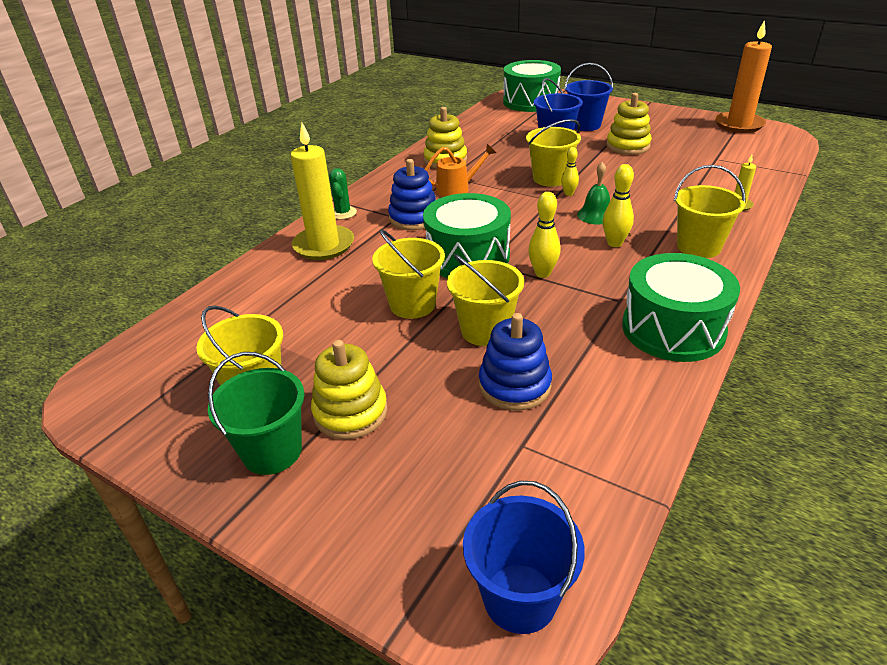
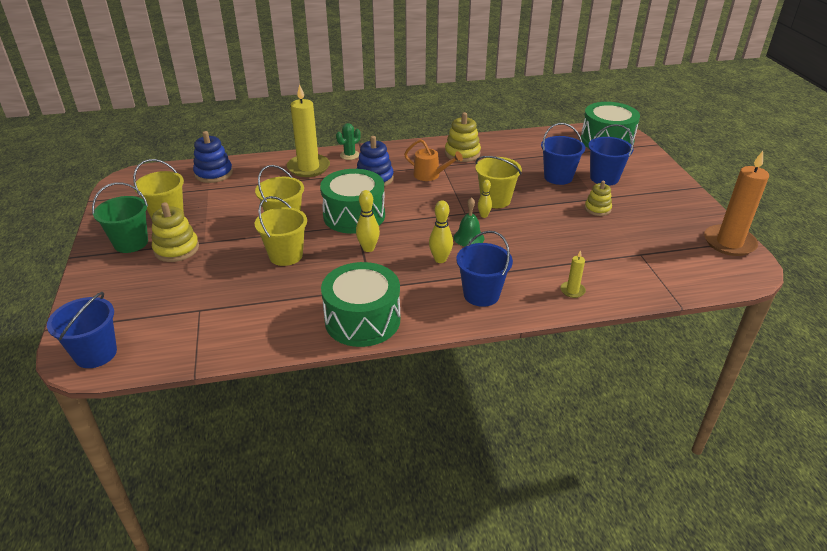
camera: 45 degrees right, 0 degrees up
blue stacking toy [479,313,552,410] -> blue stacking toy moved to [193,131,233,183]
yellow stacking toy [606,93,652,155] -> yellow stacking toy [585,181,612,216], size x0.65
yellow bucket [674,165,746,258] -> blue bucket [456,231,513,307]

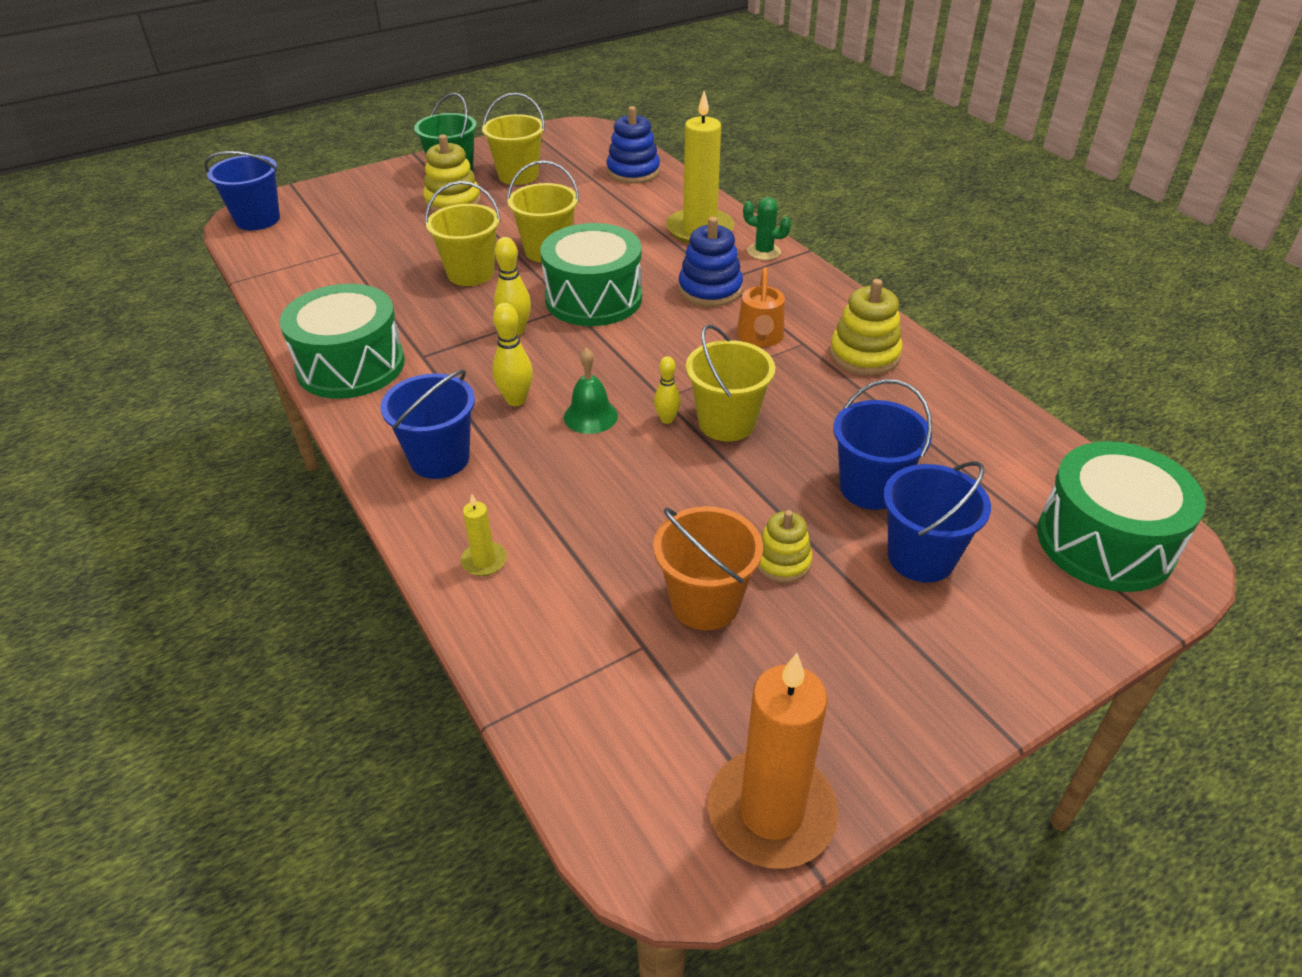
camera: 70 degrees right, 5 degrees up
none -> orange bucket [653,506,763,630]

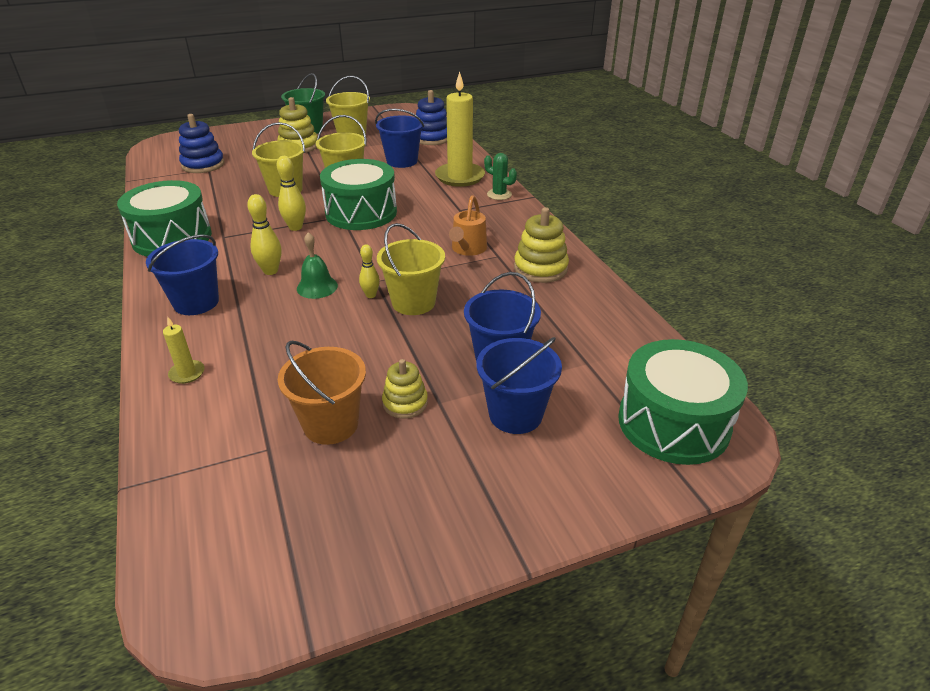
camera: 10 degrees right, 5 degrees down
blue bucket [204,151,280,230] -> blue bucket moved to [375,109,424,168]
blue stacking toy [679,217,743,307] -> blue stacking toy moved to [179,114,224,173]
orange candle [708,653,838,869] -> none

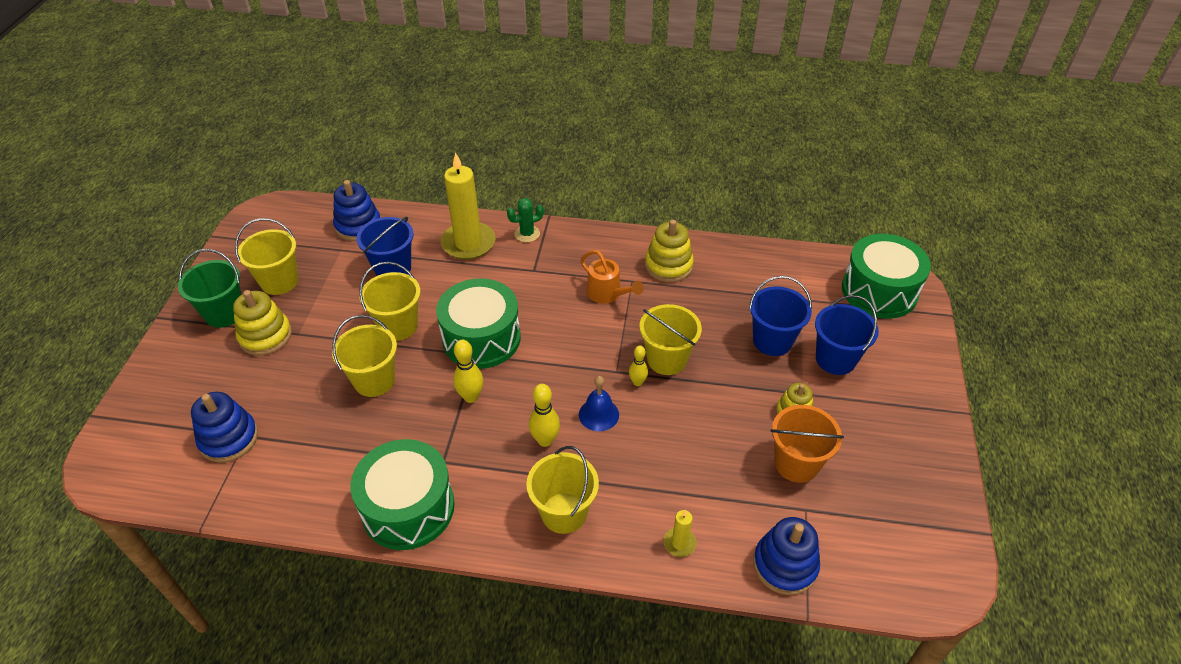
camera: 60 degrees left, 10 degrees up
blue bucket [146,234,219,315] -> yellow bucket [526,446,599,534]
green bell [297,232,338,299] -> blue bell [579,376,619,431]
none -> blue stacking toy [753,517,820,595]

